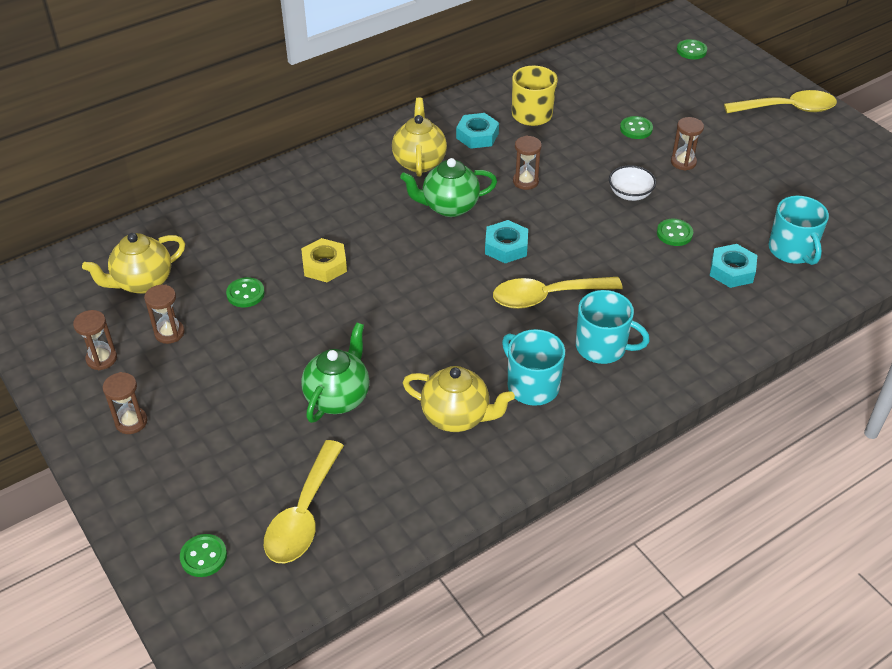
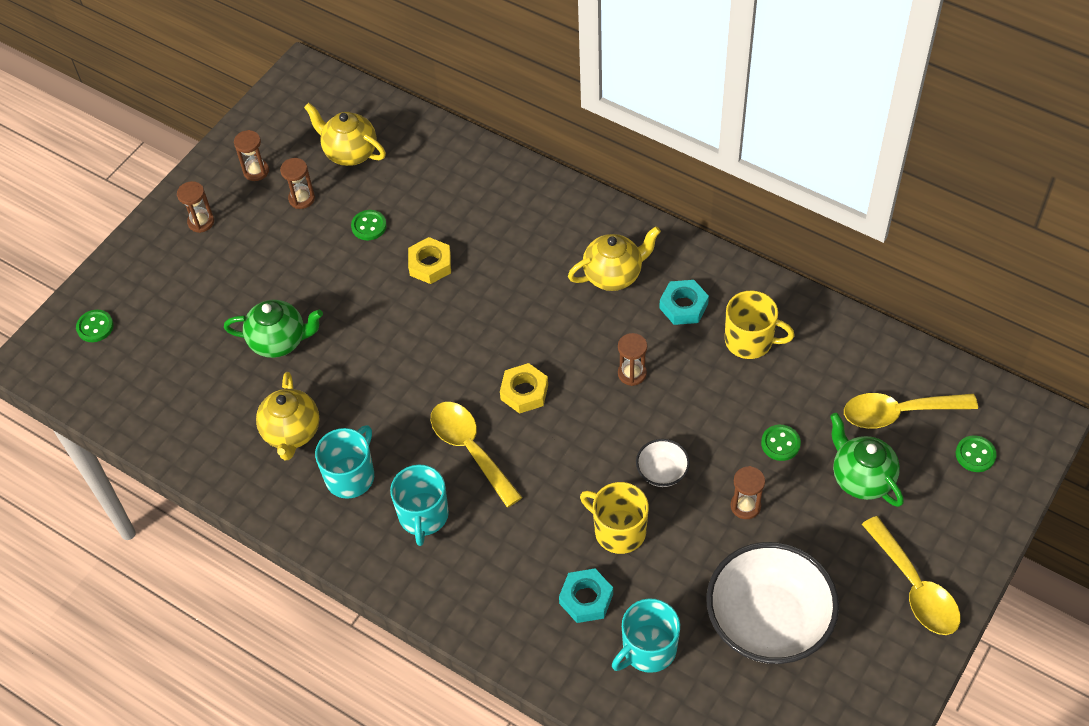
camera: 70 degrees right, 10 degrees up
yellow spoon [264,440,344,564] -> yellow spoon moved to [844,393,978,429]
green teapot [400,158,497,217] -> green teapot moved to [830,413,904,507]
turquoise nut [485,220,528,263] -> yellow nut [500,363,548,414]
green button [657,219,693,246] -> yellow mug [580,482,649,554]
none -> white bowl [706,542,839,664]

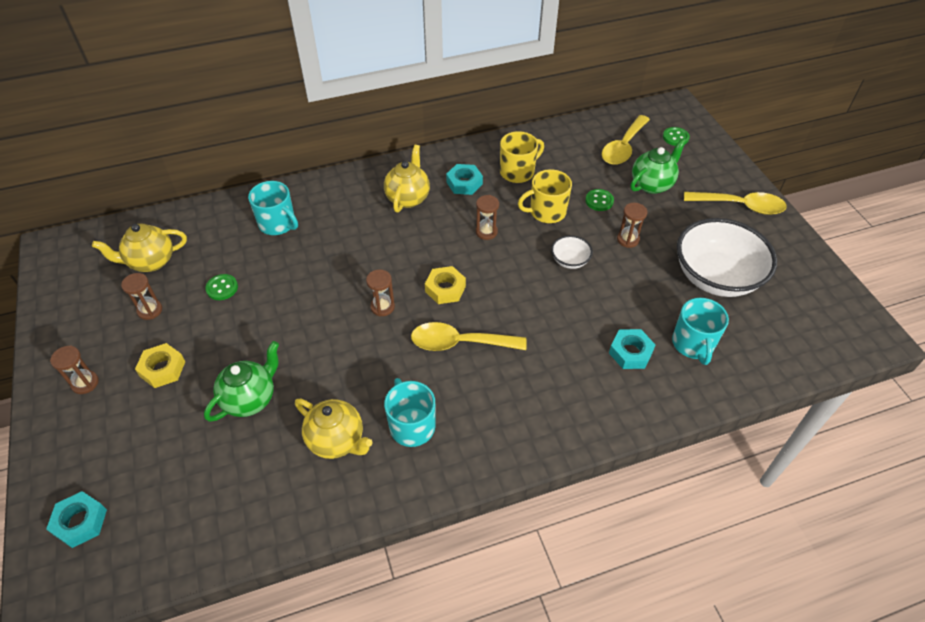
camera: 55 degrees left, 5 degrees down
green button [76,310,114,342] -> turquoise nut [46,491,107,548]
brown hourglass [234,130,269,181] -> brown hourglass moved to [366,269,395,316]
turquoise mug [390,465,449,546] -> turquoise mug moved to [248,181,298,235]
yellow nut [408,237,451,284] -> yellow nut moved to [135,343,186,388]
yellow mug [580,482,649,554] -> yellow mug moved to [518,169,572,223]
green teapot [830,413,904,507] -> green teapot turned 135 degrees clockwise [630,138,687,194]

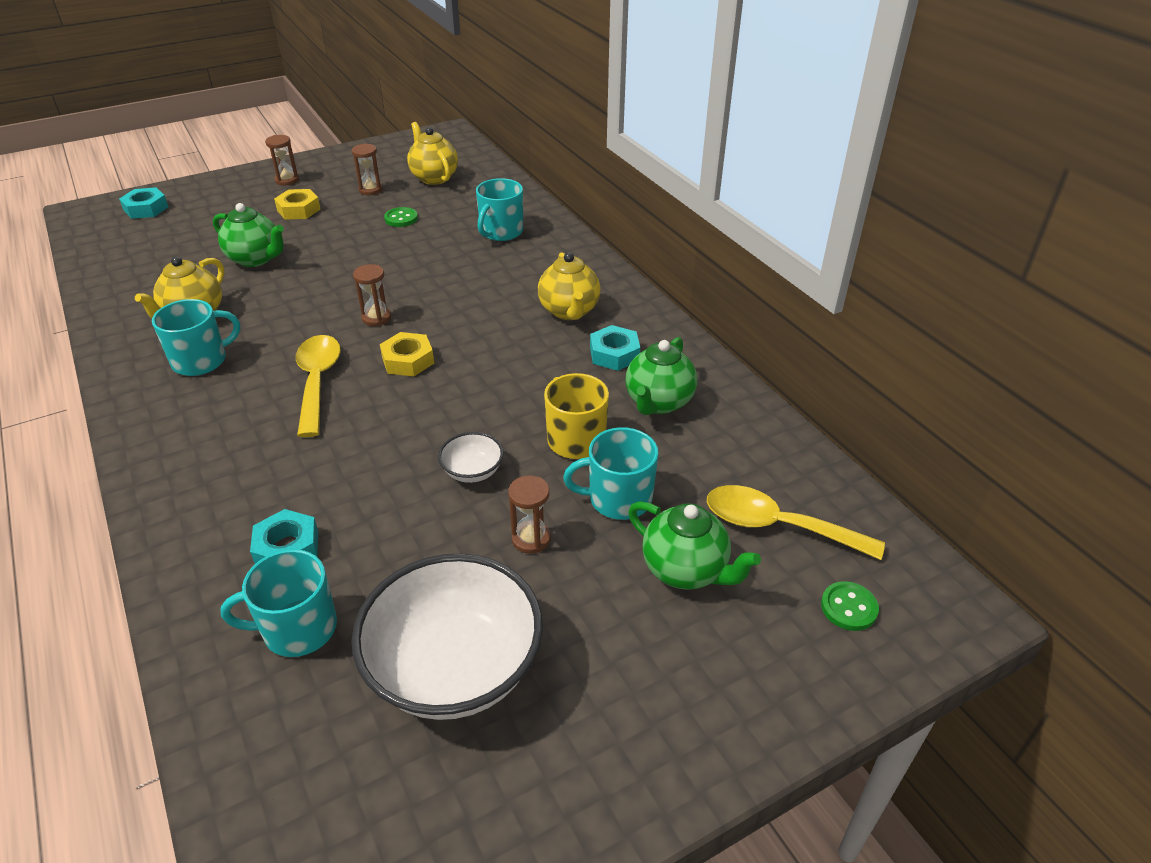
camera: 80 degrees right, 10 degrees down
yellow teapot [384,145,430,213] -> yellow teapot turned 75 degrees clockwise [538,252,601,320]
brown hourglass [476,195,499,240] -> none
yellow mug [500,131,544,183] -> green teapot [625,337,697,415]
green button [585,189,614,211] -> turquoise mug [563,427,658,520]
yellow spoon [684,192,787,215] -> none

